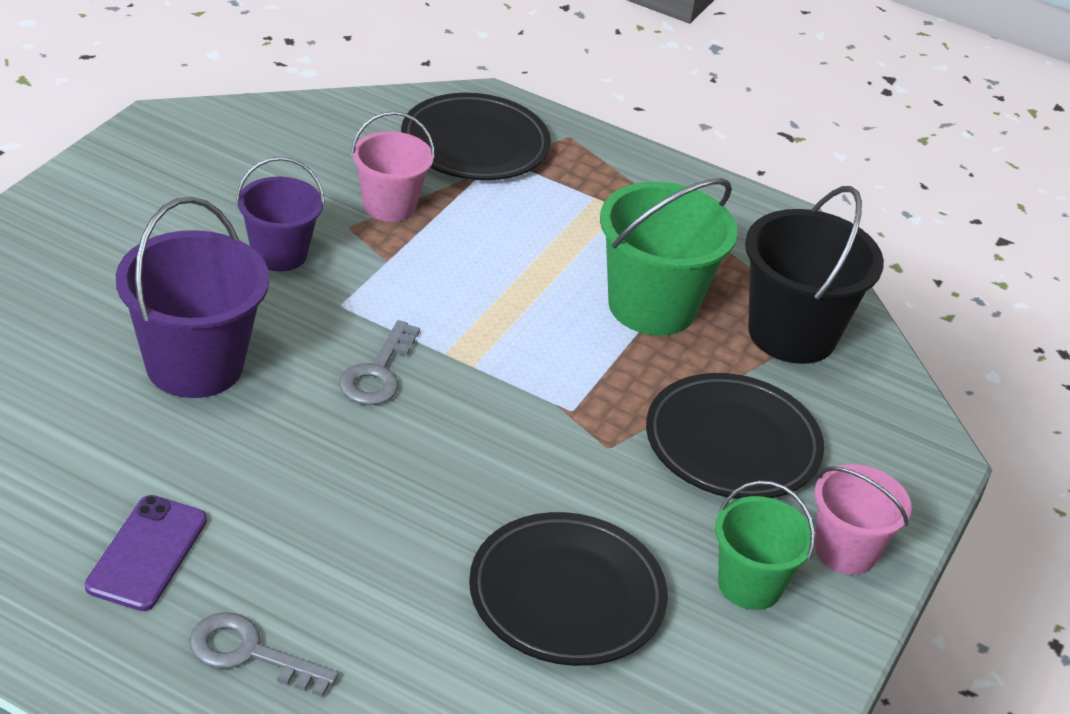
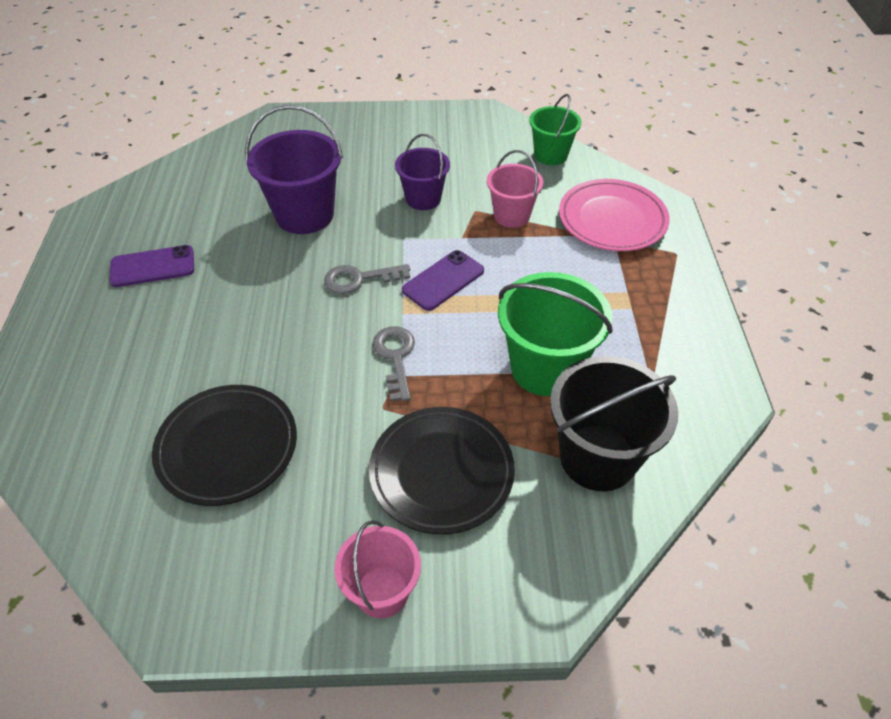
camera: 65 degrees right, 10 degrees up
grey key [189,612,339,697] -> grey key moved to [373,326,415,402]
black plate [401,93,551,180] -> pink plate [559,179,670,251]
green bucket [715,480,815,610] -> green bucket moved to [529,94,582,165]
none -> purple phone [402,250,484,311]

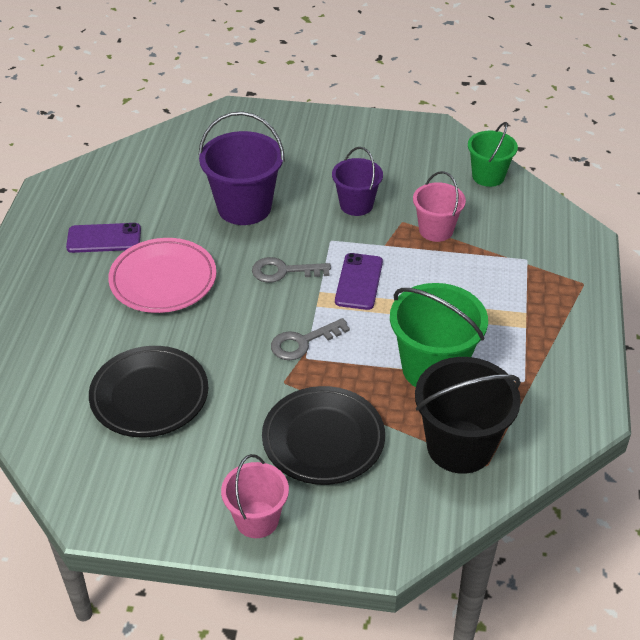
camera: 10 degrees right, 5 degrees down
grey key [373,326,415,402] -> grey key turned 120 degrees counterclockwise [271,318,350,360]
purple phone [402,250,484,311] -> purple phone turned 45 degrees counterclockwise [335,253,383,310]
pink plate [559,179,670,251] -> pink plate moved to [108,238,216,313]

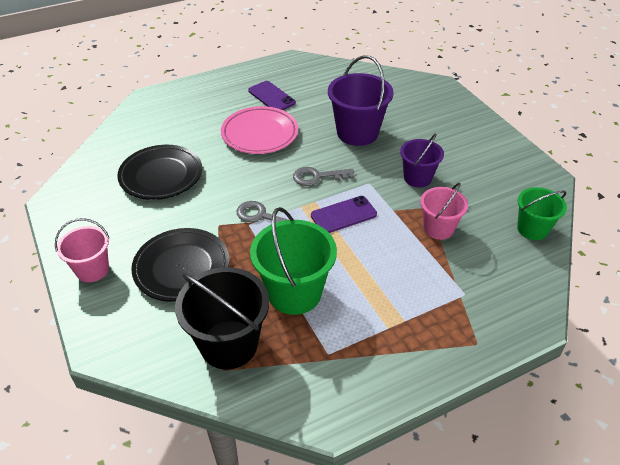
camera: 55 degrees right, 0 degrees up
grey key [252,257,331,283] -> grey key turned 60 degrees counterclockwise [293,167,354,186]

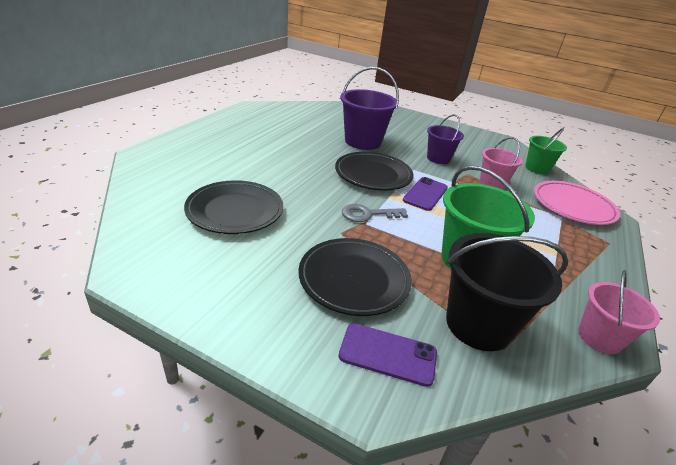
camera: 40 degrees left, 10 degrees down
pink bucket [55,218,109,282] -> pink bucket moved to [578,270,660,354]
pink plate [221,106,298,154] -> pink plate moved to [534,181,620,225]
purple phone [248,81,296,110] -> purple phone moved to [339,323,437,387]
grey key [293,167,354,186] -> black plate [335,152,413,190]

